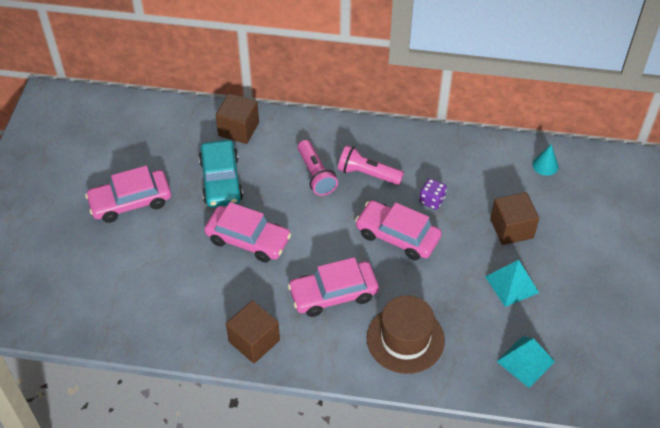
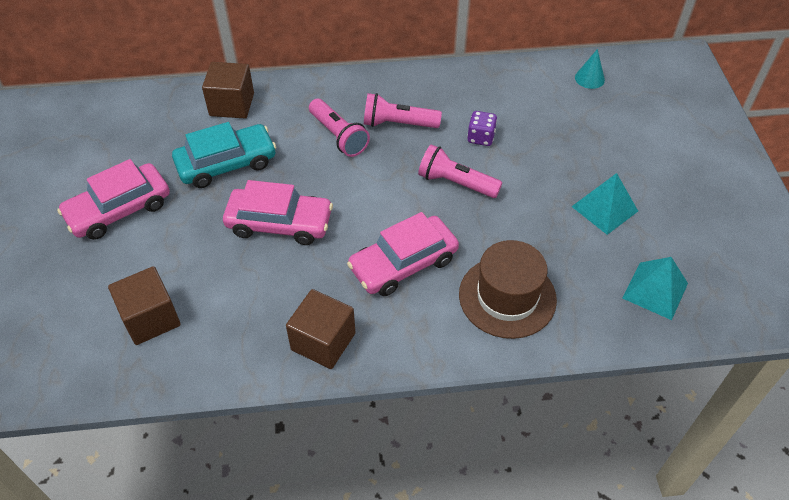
camera: 15 degrees left, 0 degrees up
turquoise car [199,140,243,207] -> turquoise car turned 90 degrees counterclockwise [172,122,276,188]
pink car [355,200,442,260] -> pink flashlight [418,145,502,198]
brown cube [490,192,539,245] -> brown cube moved to [108,266,181,345]

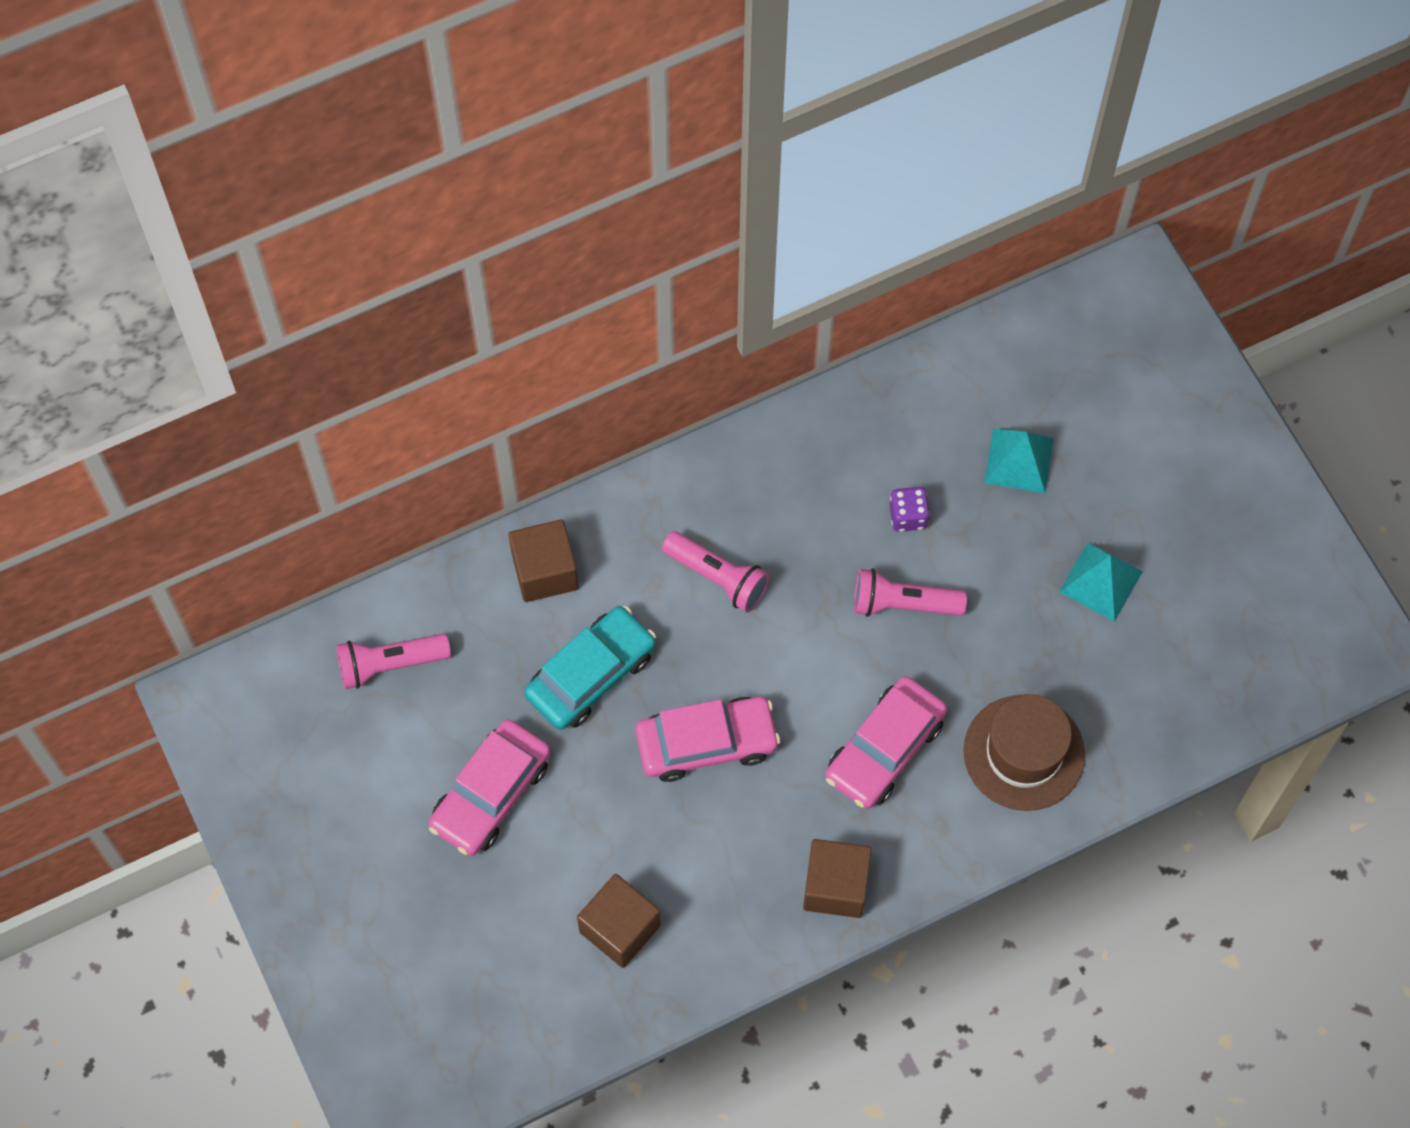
camera: 20 degrees left, 15 degrees up
pink flashlight [364,93,442,128] -> pink flashlight moved to [336,634,451,689]
turquoise cone [575,49,605,89] -> none
turquoise pyramid [622,257,688,320] -> turquoise pyramid moved to [985,428,1054,493]

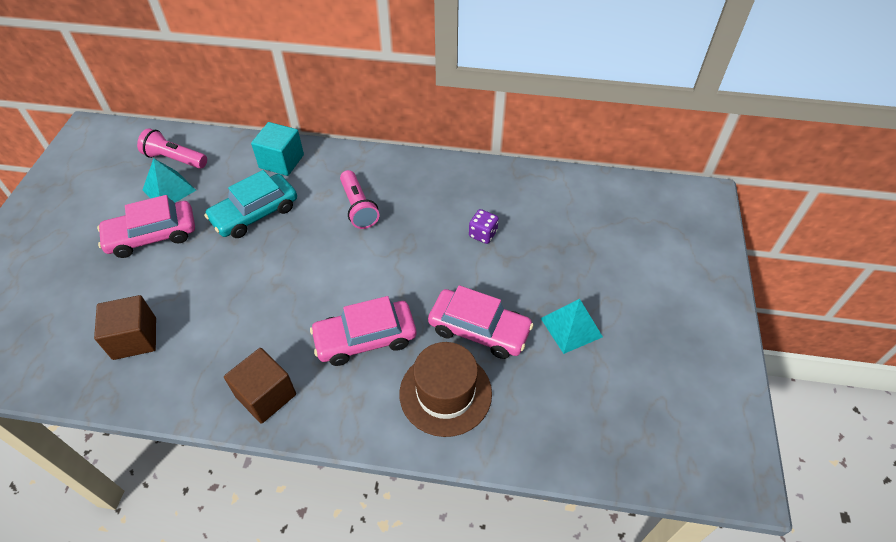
camera: 35 degrees right, 15 degrees down
brown cube [508,519,579,602] -> turquoise cube [251,122,304,176]
turquoise car [524,606,656,730] -> turquoise car turned 150 degrees clockwise [204,170,297,238]
pink car [635,697,780,782] -> pink car moved to [428,285,534,359]
pink flashlight [854,568,967,617] -> none
turquoise pyramid [985,428,1054,493] -> turquoise pyramid moved to [143,158,196,202]

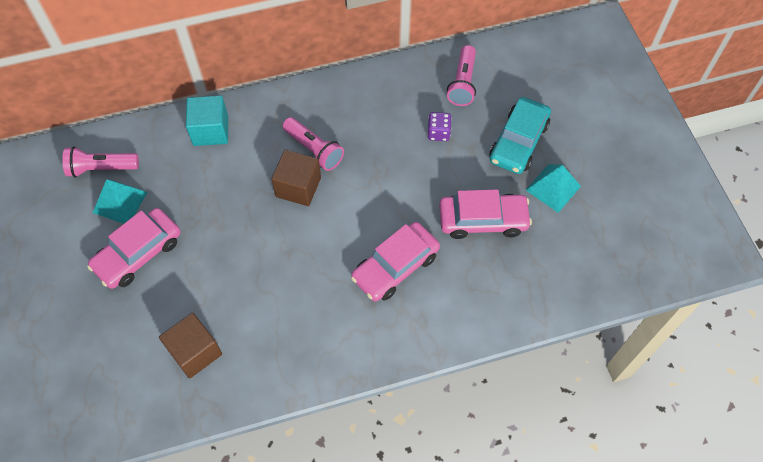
camera: 25 degrees left, 10 degrees up
turquoise car [204,170,297,238] -> turquoise car moved to [489,97,551,174]
brown cube [224,348,296,424] -> brown cube moved to [271,150,321,206]
brown hat [399,342,492,437] -> none
none -> pink flashlight [447,45,476,106]

